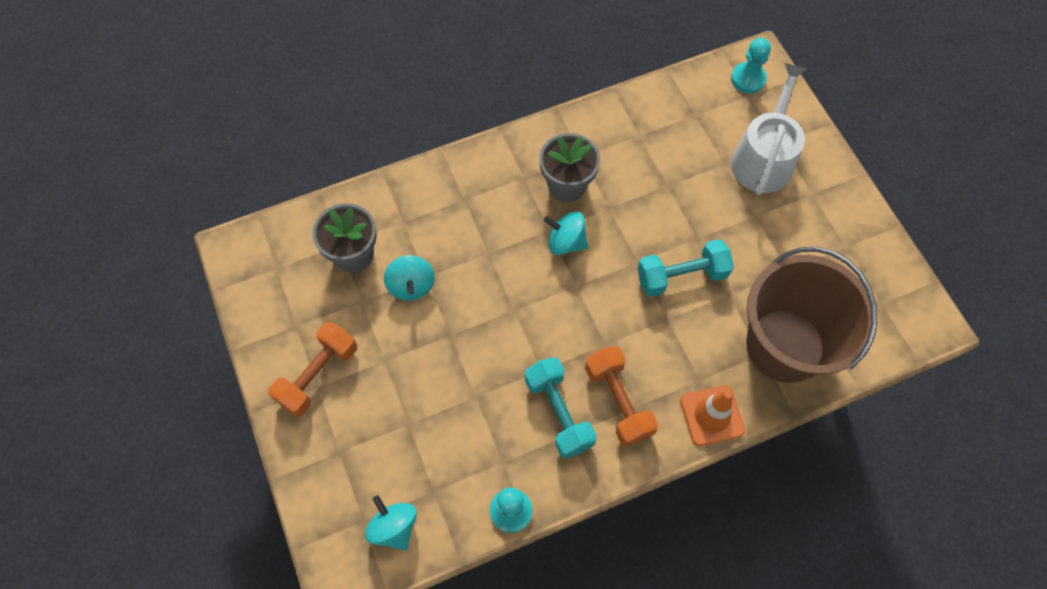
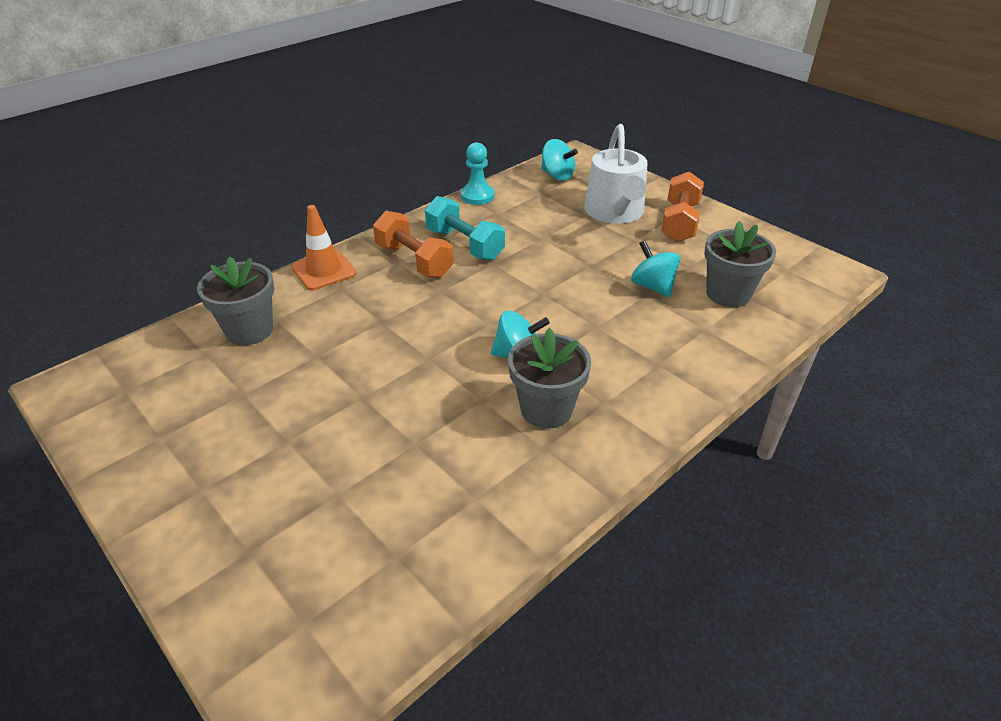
camera: 160 degrees right, 25 degrees down
turquoise dumbbell [637,239,734,297] -> none
turquoise pawn [731,38,771,93] -> none
white watering can [731,63,807,195] -> white watering can moved to [584,124,647,224]
brown bucket [746,247,877,383] -> grey flower pot [197,256,274,345]

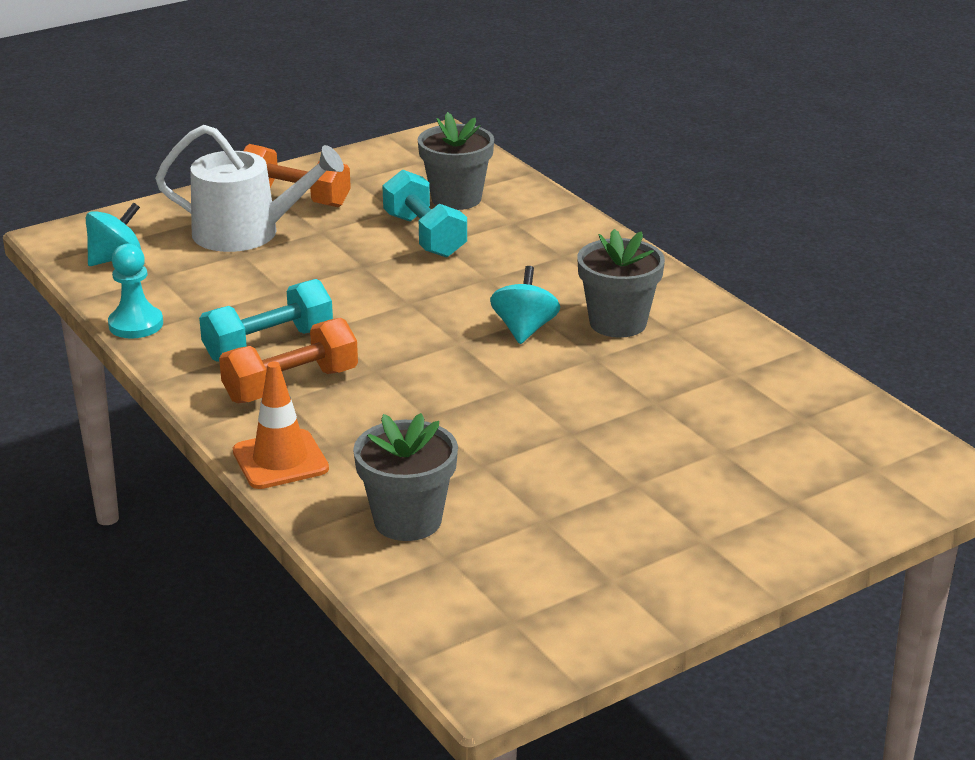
camera: 80 degrees left, 10 degrees down
turquoise spinning top [631,240,680,298] -> turquoise dumbbell [382,169,467,258]

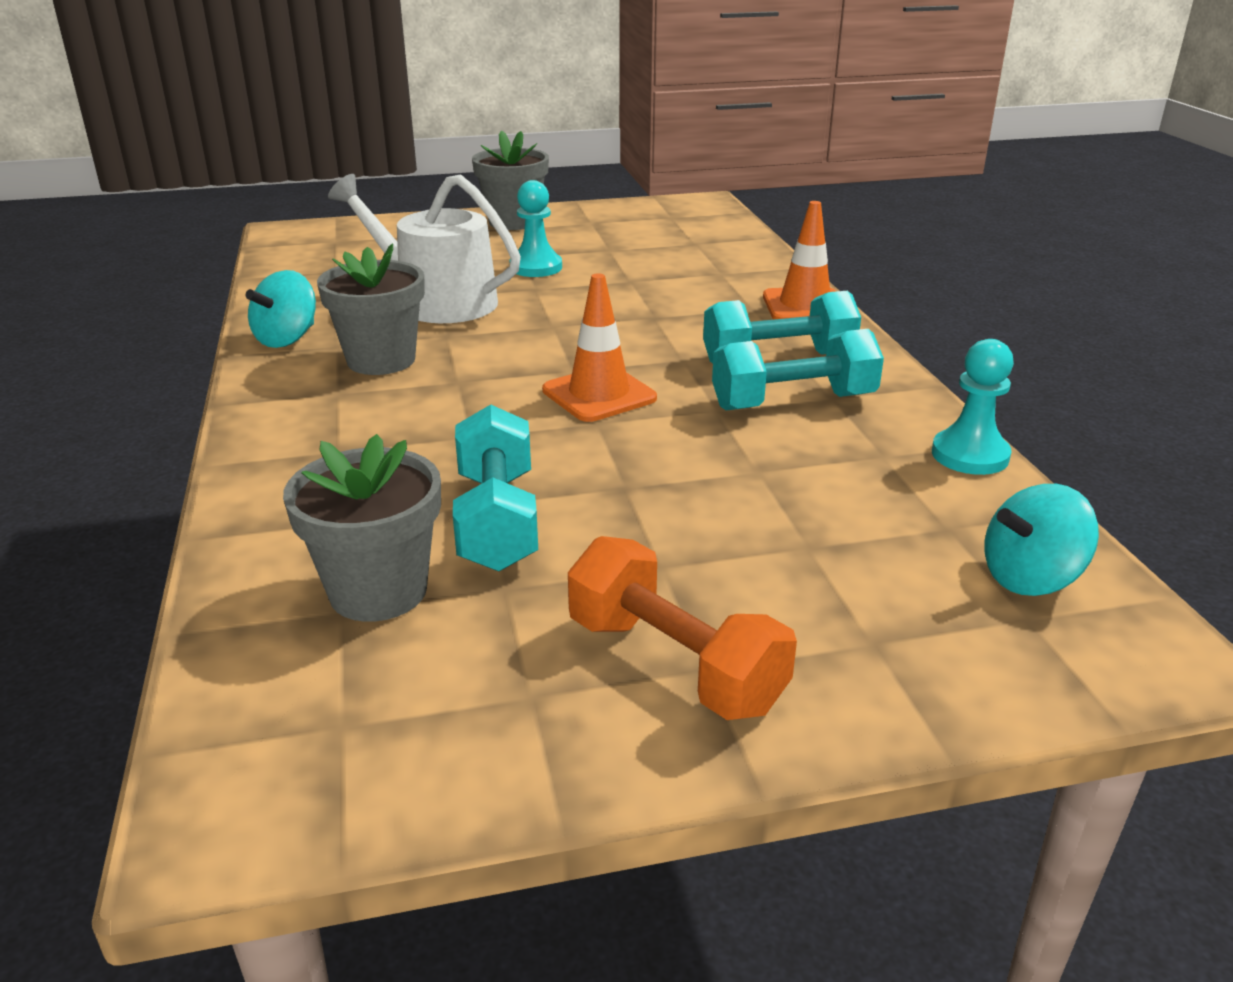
camera: 160 degrees left, 0 degrees up
white watering can [155,125,344,252] -> white watering can moved to [328,174,521,323]
orange dumbbell [219,318,358,403] -> turquoise dumbbell [703,291,861,363]
grey flower pot [353,413,458,541] -> grey flower pot moved to [472,130,549,230]
turquoise spinning top [490,266,560,344] -> turquoise spinning top moved to [246,270,316,348]
none -> turquoise pawn [510,180,562,277]
none -> orange traffic cone [542,273,657,422]

